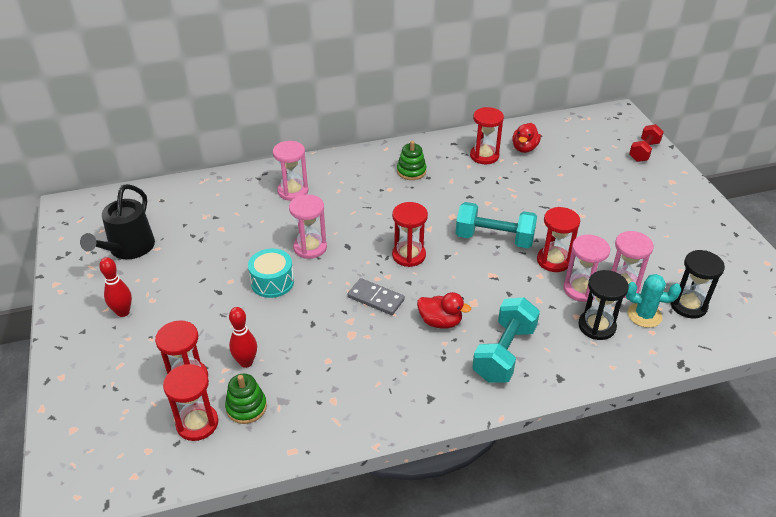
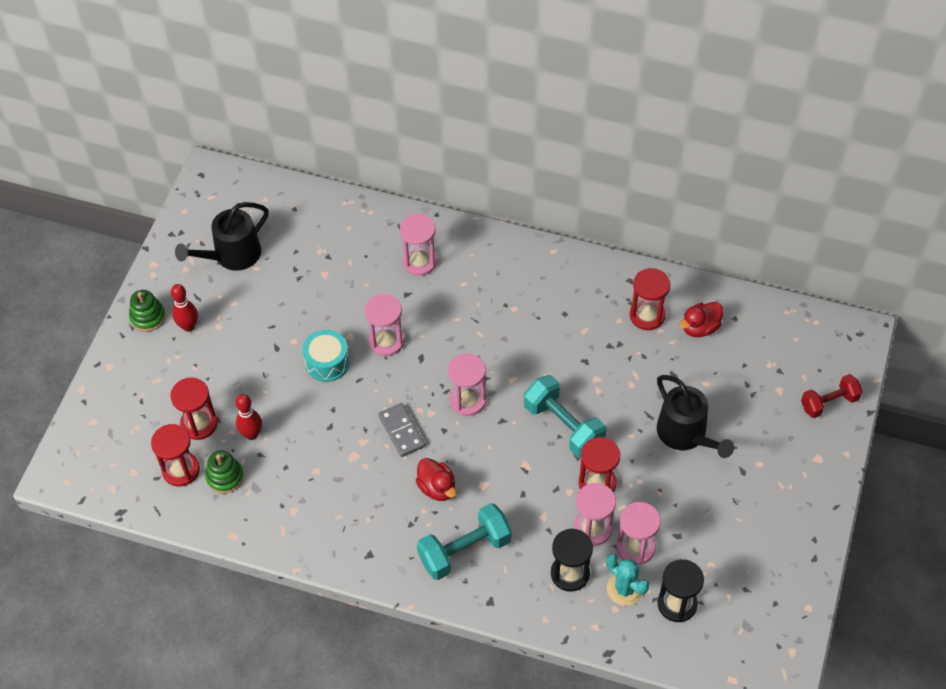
camera: 35 degrees right, 15 degrees up
red hourglass [392,202,428,267] -> pink hourglass [448,353,486,416]
green stacking toy [397,141,427,180] -> green stacking toy moved to [129,290,165,332]
none -> black watering can [657,375,734,458]

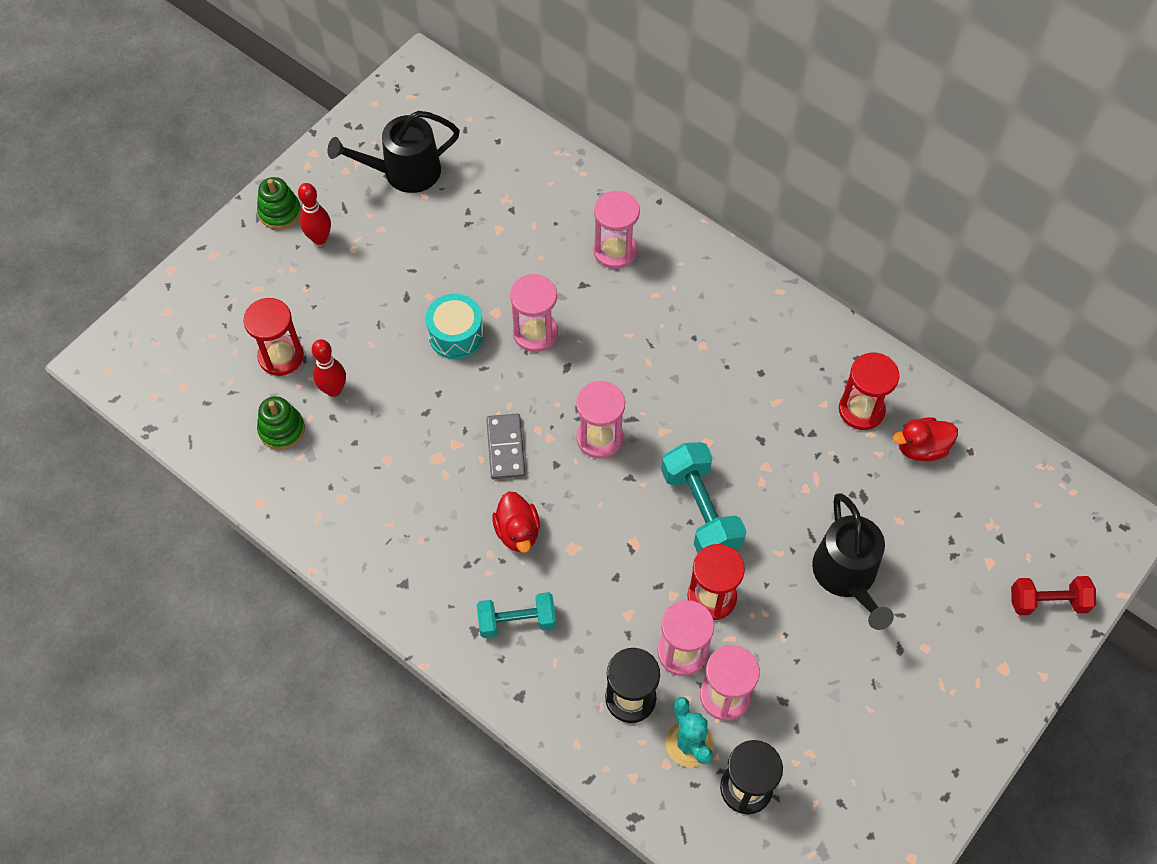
camera: 20 degrees right, 5 degrees up
red hourglass [151,424,200,487] -> none
turquoise dumbbell [417,503,512,580] -> turquoise dumbbell [477,592,556,638], size x0.66

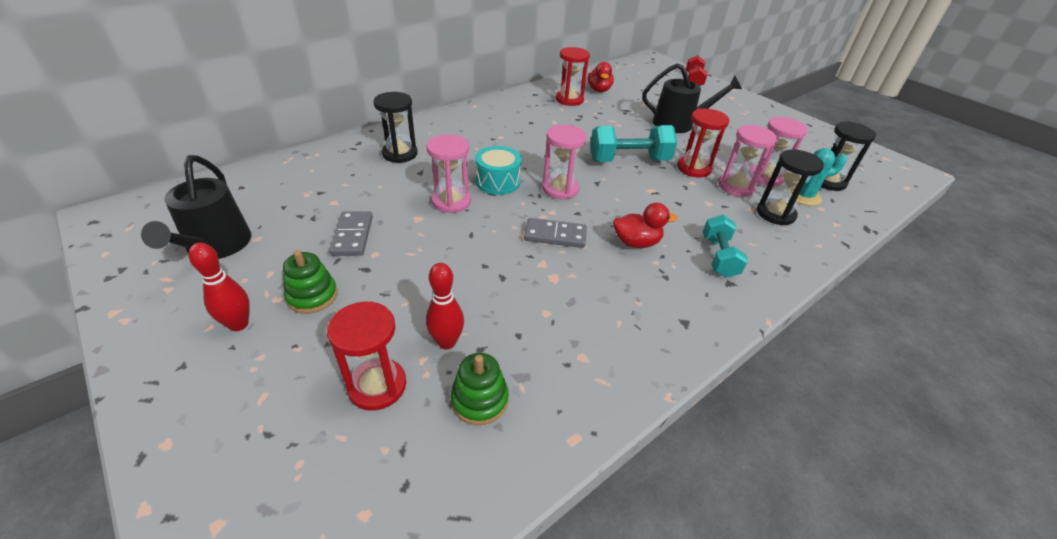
camera: 80 degrees left, 20 degrees down
green stacking toy [257,177,301,229] -> green stacking toy moved to [283,250,338,314]
turquoise drum [426,294,484,359] -> turquoise drum moved to [475,146,522,195]
pink hourglass [594,191,640,269] -> black hourglass [373,92,418,163]
none -> grey domino [329,211,373,256]

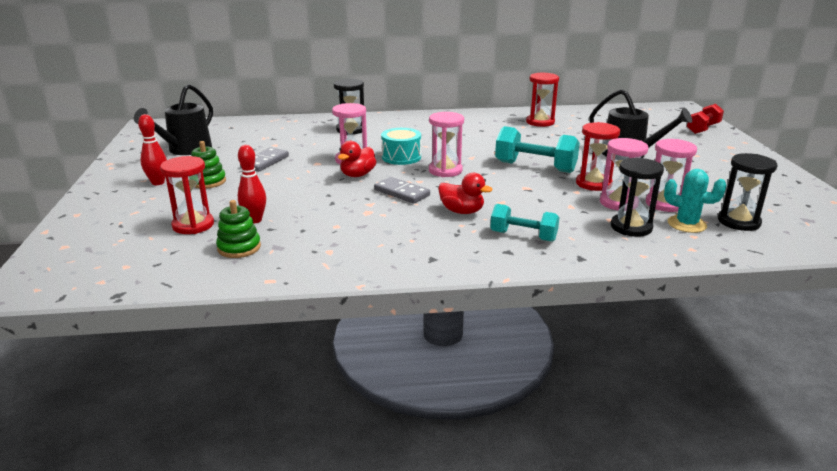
camera: 35 degrees right, 15 degrees down
red duck [588,62,614,92] -> red duck moved to [338,141,377,177]
turquoise dumbbell [703,214,748,278] -> turquoise dumbbell turned 75 degrees clockwise [490,204,559,242]

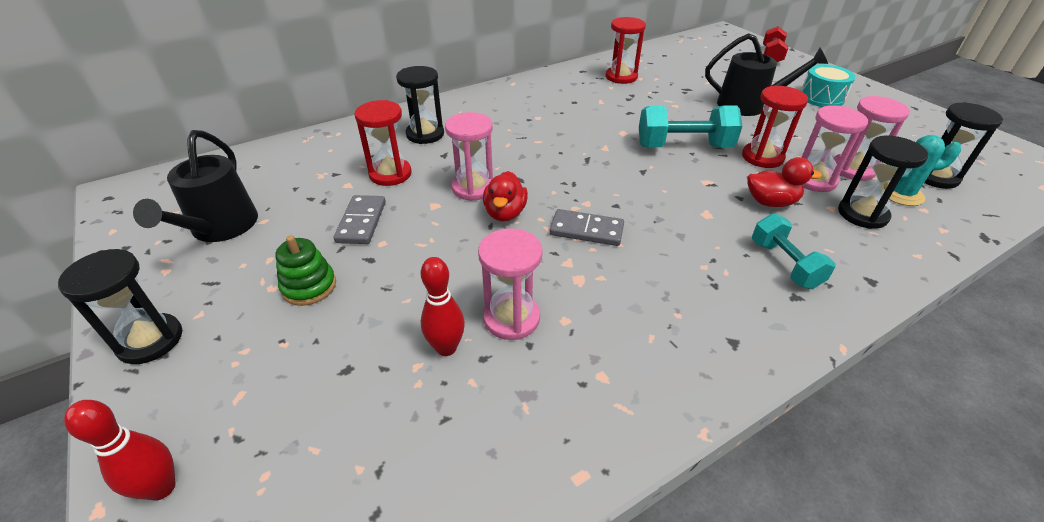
camera: 25 degrees left, 15 degrees up
red bowling pin [138,114,167,185] -> red bowling pin moved to [64,400,176,501]
red hourglass [160,156,214,234] -> red hourglass moved to [354,100,411,186]
green stacking toy [216,200,261,258] -> none
turquoise drum [381,128,421,165] -> turquoise drum moved to [801,64,856,107]
pink hourglass [429,112,464,177] -> pink hourglass moved to [478,228,543,340]
red duck [438,173,492,214] -> red duck moved to [747,157,822,207]
turquoise dumbbell [490,204,559,242] -> turquoise dumbbell turned 75 degrees clockwise [752,213,836,289]
none -> black hourglass [58,249,182,364]

